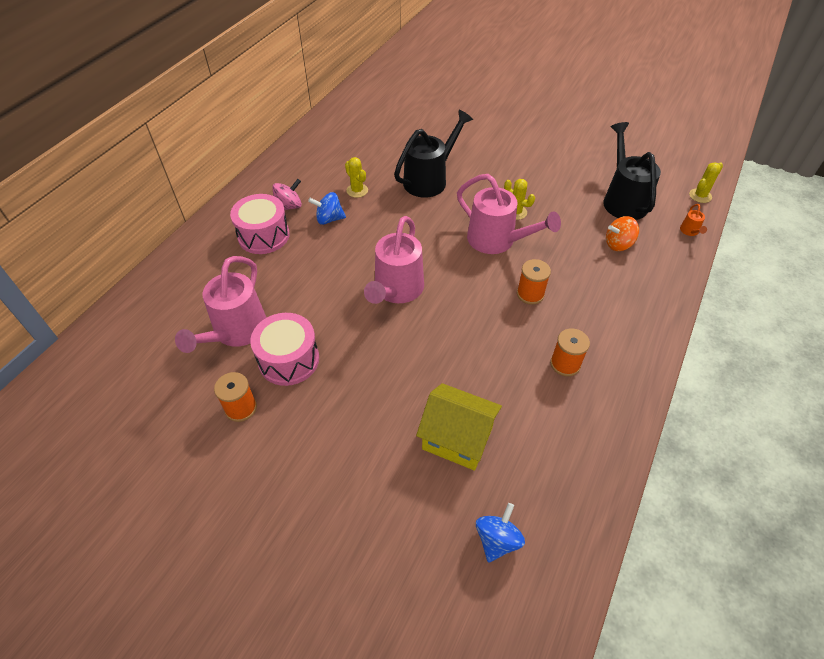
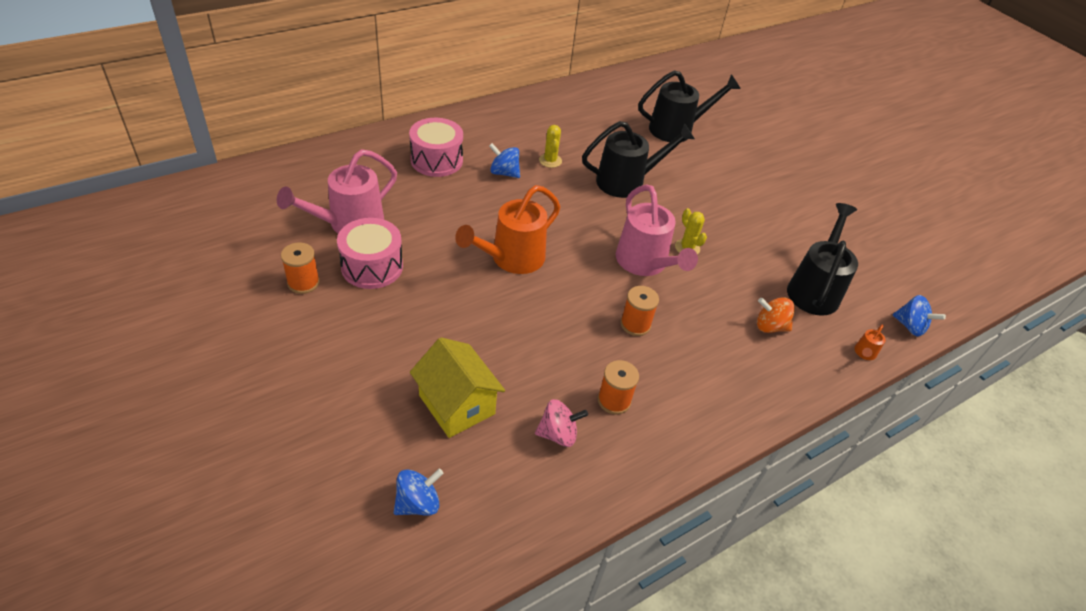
camera: 25 degrees right, 5 degrees down
pink spinning top [272,179,302,210] -> pink spinning top moved to [535,399,588,447]
pink watering can [364,216,424,304] -> orange watering can [455,185,560,274]
yellow cactus [689,162,723,203] -> blue spinning top [893,295,946,336]
none -> black watering can [638,70,741,142]

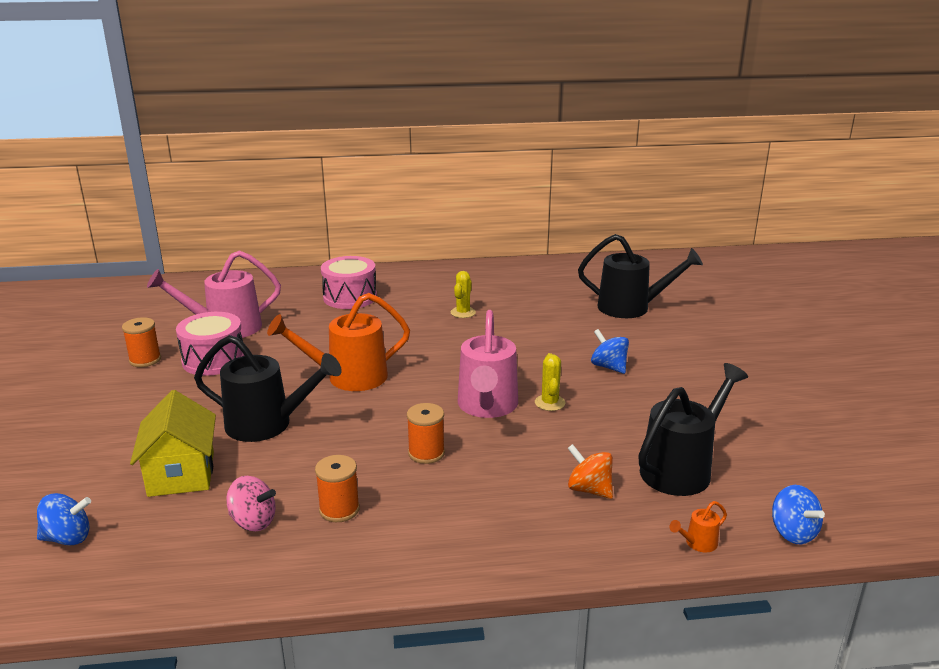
camera: 30 degrees right, 20 degrees down
blue spinning top [489,143,520,178] -> blue spinning top moved to [591,329,629,374]
black watering can [582,121,695,198] -> black watering can moved to [194,335,342,442]

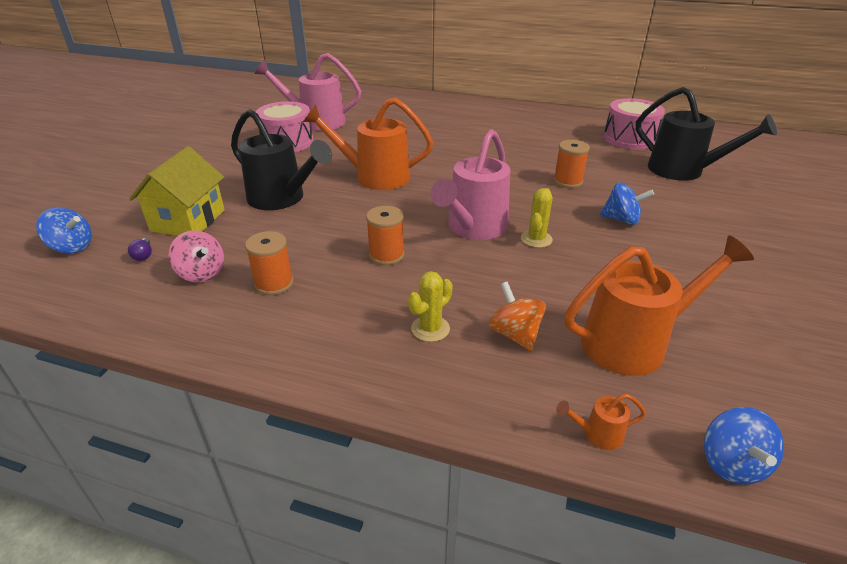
camera: 25 degrees right, 10 degrees up
orange spool [122,317,161,367] -> orange spool moved to [554,140,590,188]
pink drum [321,256,377,309] -> pink drum moved to [604,98,665,150]
yellow cactus [451,271,476,318] -> yellow cactus moved to [408,271,453,342]
blue spinning top [591,329,629,374] -> blue spinning top turned 120 degrees clockwise [600,182,654,225]
black watering can [638,363,748,496] -> orange watering can [565,235,754,376]
none -> purple light bulb [128,238,152,261]

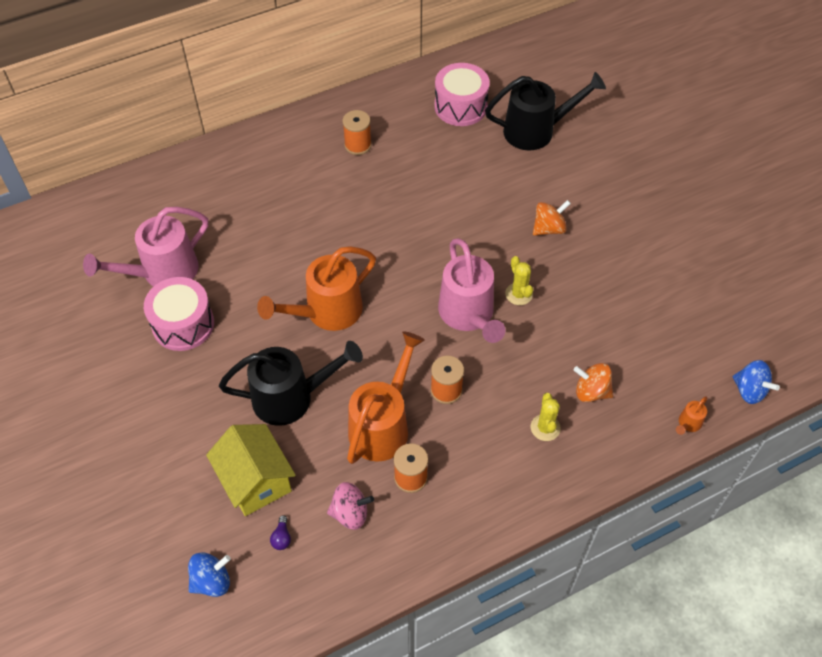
camera: 45 degrees left, 20 degrees up
purple light bulb [128,238,152,261] -> purple light bulb turned 60 degrees clockwise [270,515,291,550]
orange spool [554,140,590,188] -> orange spool moved to [343,110,372,155]
orange watering can [565,235,754,376] -> orange watering can moved to [347,331,425,464]
blue spinning top [600,182,654,225] -> orange spinning top [533,200,571,236]

